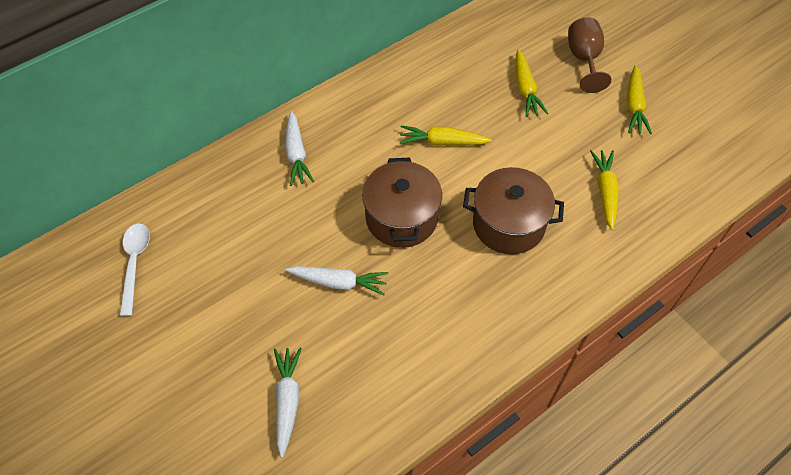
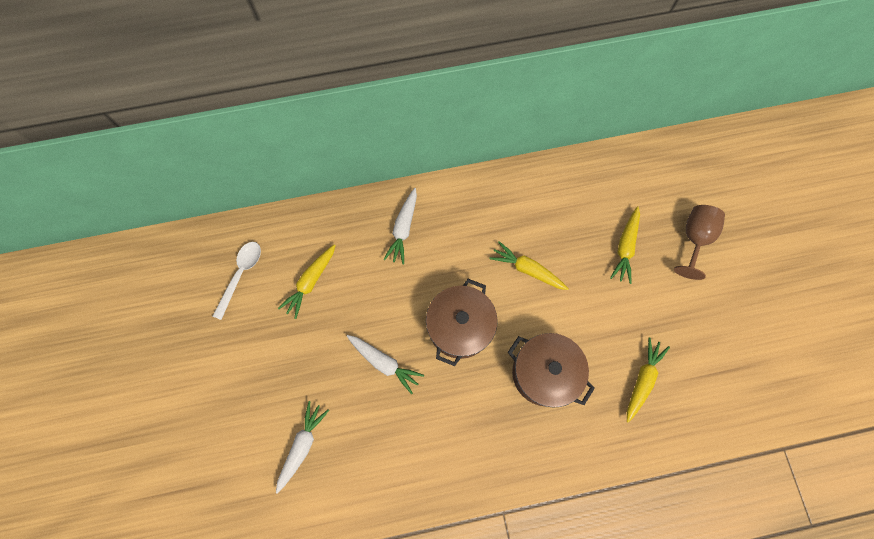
camera: 25 degrees right, 15 degrees up
yellow carrot [627,65,652,134] -> yellow carrot moved to [278,244,336,319]

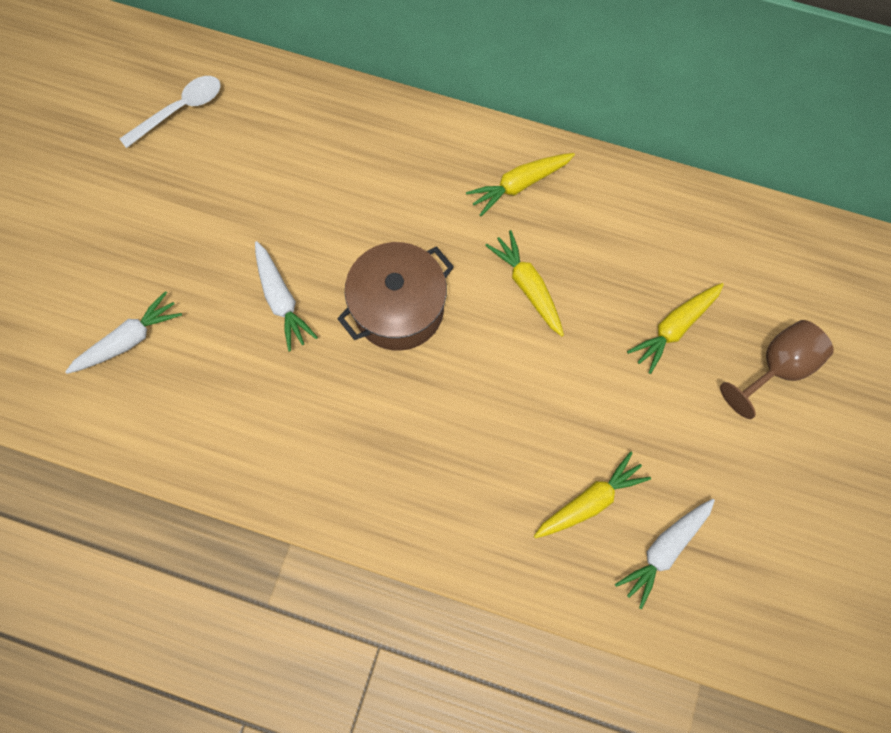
camera: 30 degrees right, 0 degrees up
yellow carrot [278,244,336,319] -> yellow carrot moved to [466,153,575,216]
white carrot [383,188,417,265] -> white carrot moved to [615,499,715,609]
brown pot [508,333,595,408] -> none

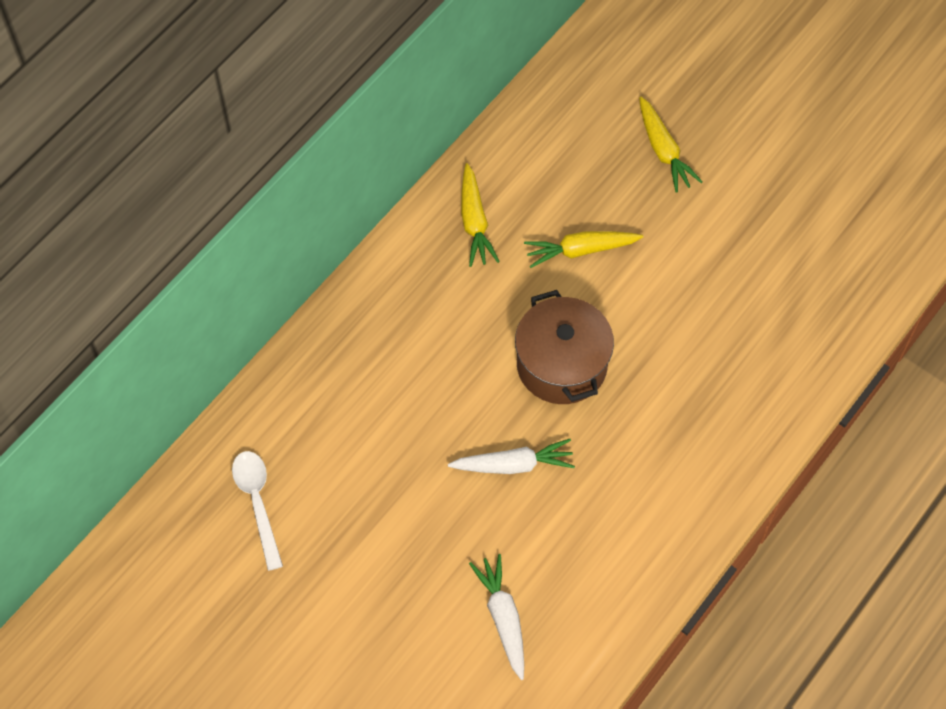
camera: 70 degrees left, 10 degrees down
yellow carrot [534,451,651,538] -> none
white carrot [615,499,715,609] -> none
brown goblet [720,320,834,419] -> none

